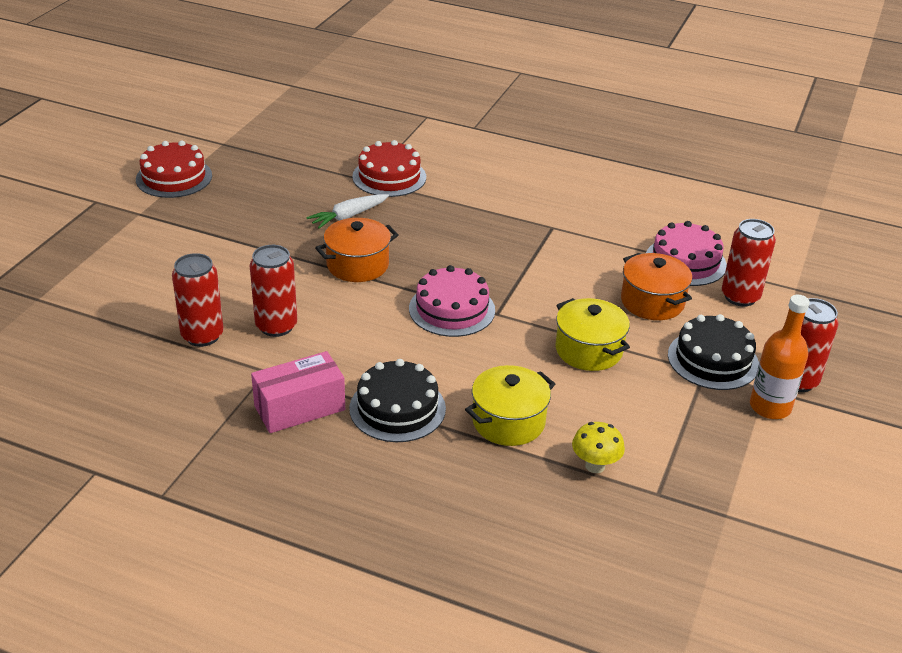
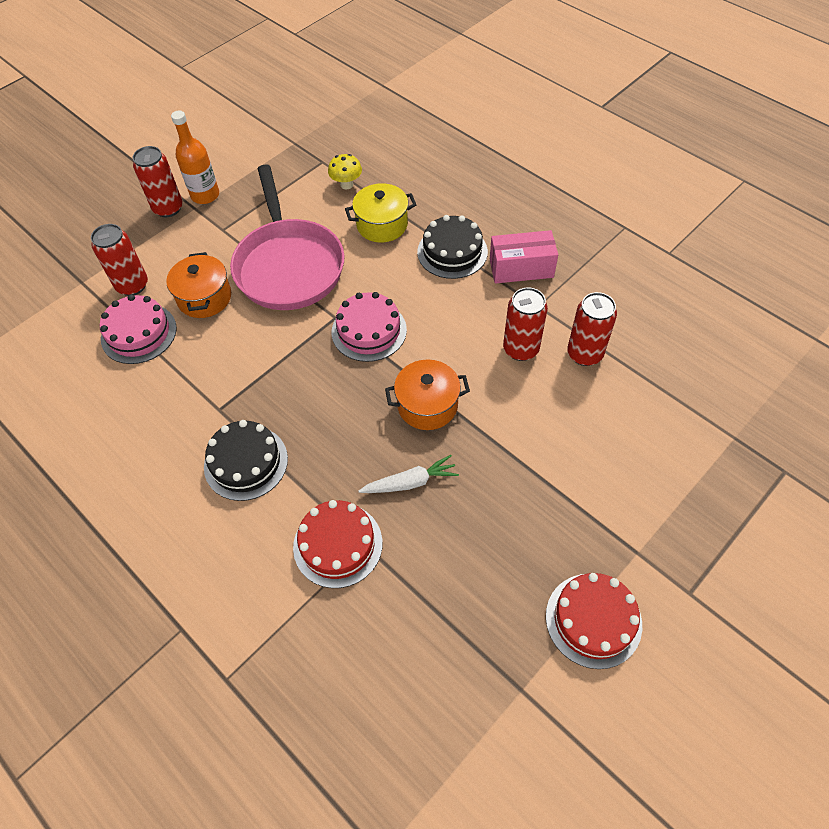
camera: 155 degrees left, 20 degrees up
yellow pot [555,298,630,371] -> pink pan [230,164,345,310]
black cake [668,314,759,390] -> black cake moved to [204,420,288,501]

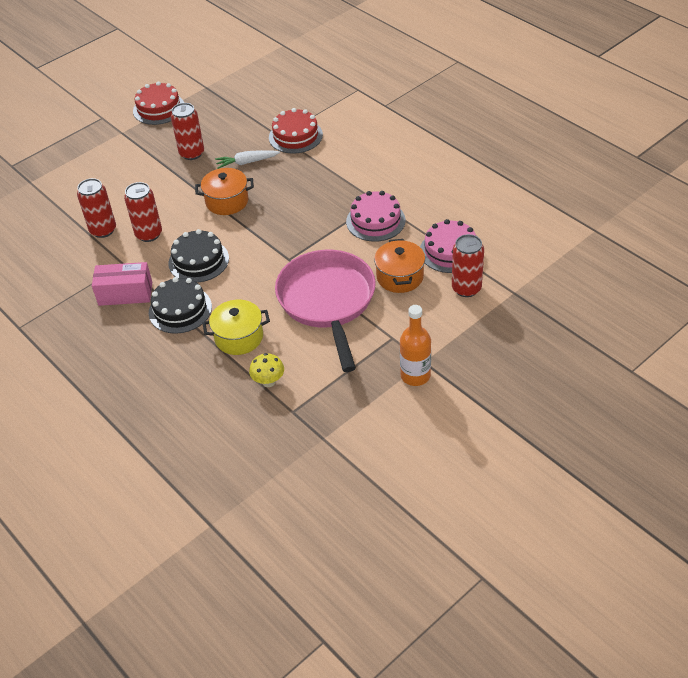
camera: 175 degrees left, 10 degrees down
red can [133,146,183,217] -> red can moved to [171,103,204,160]
black cake [204,420,288,501] -> black cake moved to [168,229,229,283]
pink cake [332,292,407,362] -> pink cake moved to [346,191,406,242]

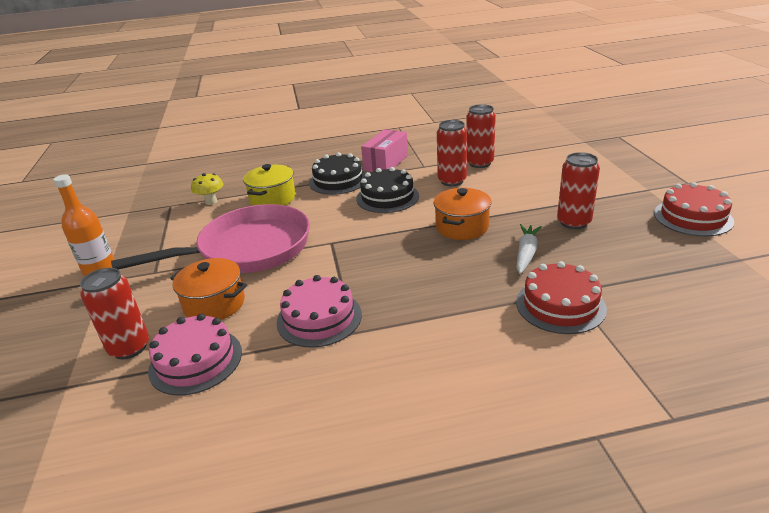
camera: 120 degrees right, 15 degrees down
pink pan [275,250,376,372] -> pink pan turned 45 degrees counterclockwise [111,204,310,273]

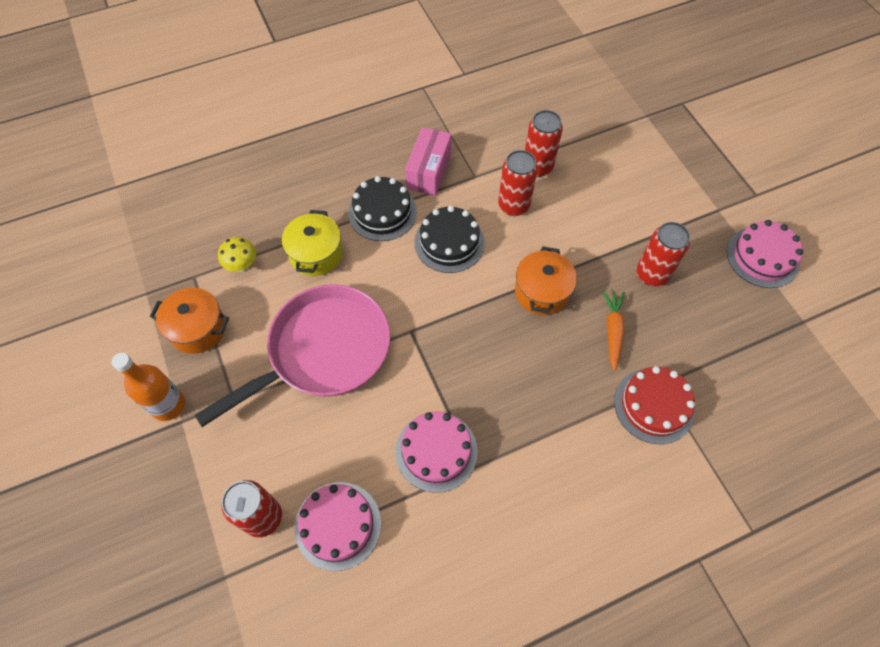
camera: 15 degrees left, 30 degrees up
orange pot [170,258,247,320] -> orange pot moved to [150,287,229,354]
white carrot [516,224,542,274] -> orange carrot [603,290,625,371]
red cake [654,182,734,236] -> pink cake [727,220,803,288]

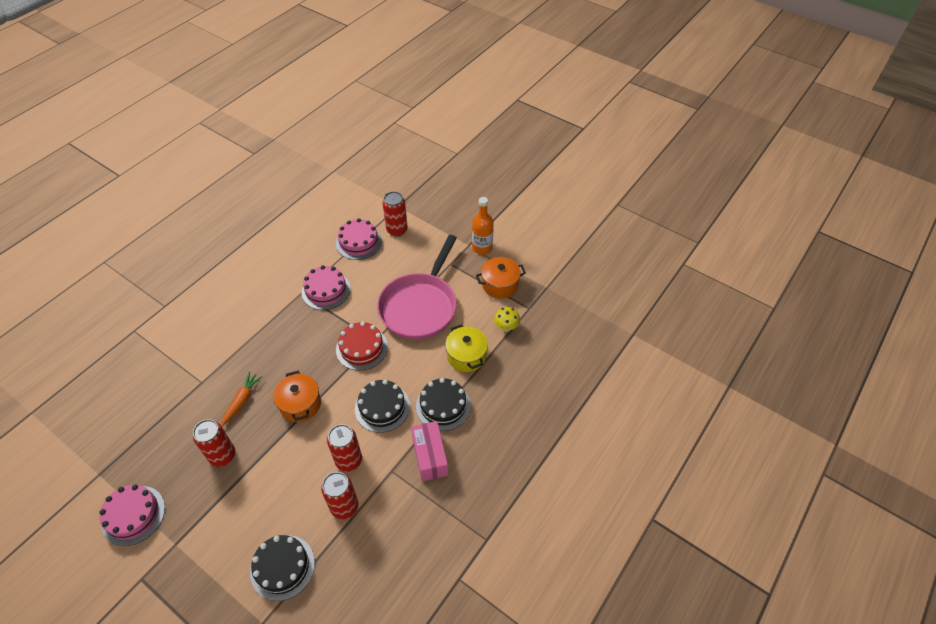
camera: 150 degrees right, 10 degrees down
orange carrot [603,290,625,371] -> orange carrot turned 135 degrees counterclockwise [221,371,263,426]
red cake [614,366,695,444] -> red cake moved to [336,322,388,371]
none -> black cake [250,535,315,601]

